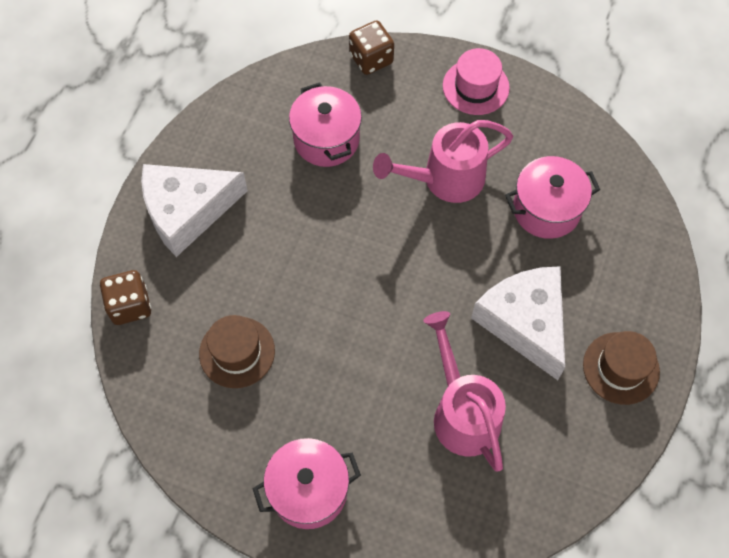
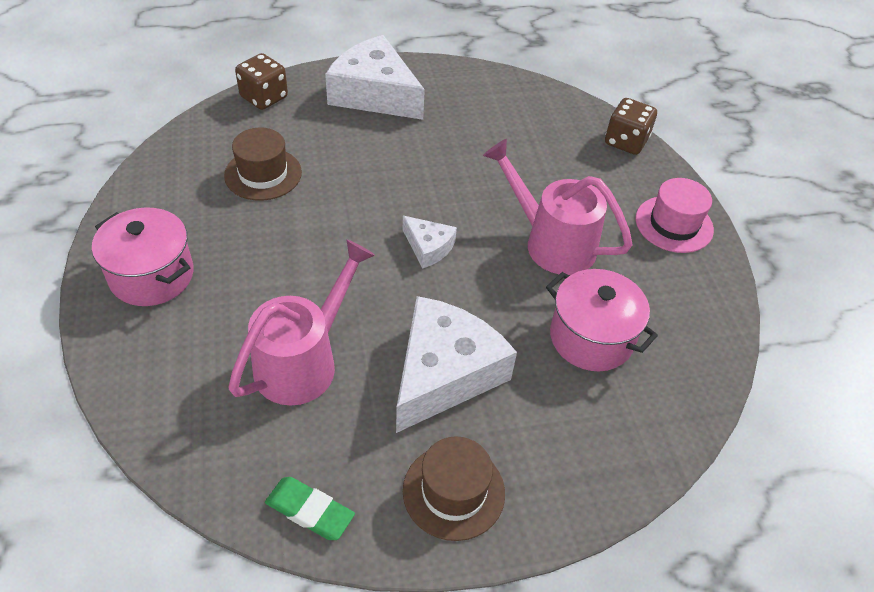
camera: 55 degrees right, 15 degrees down
pink pot [289,82,362,167] -> none
none -> green eraser [265,477,355,540]
none -> white cheese [403,216,457,269]

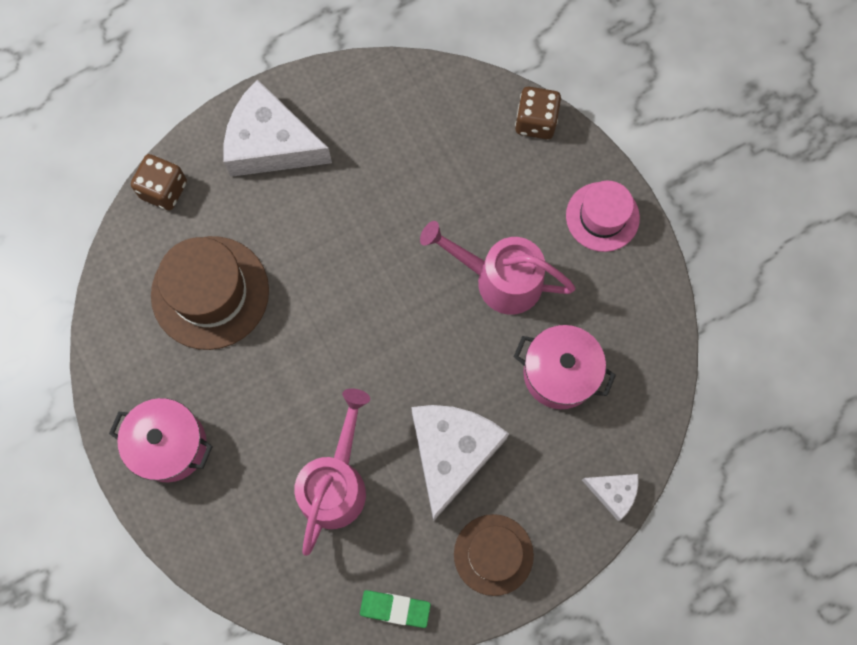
camera: 15 degrees left, 25 degrees up
brown hat [224,128,302,201] -> brown hat [151,236,269,350], size x1.57
white cheese [403,216,457,269] -> white cheese moved to [582,474,639,521]

